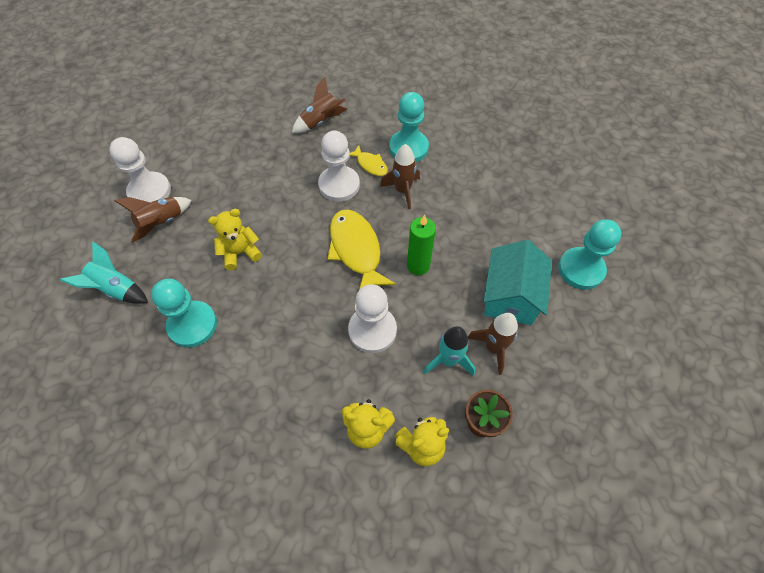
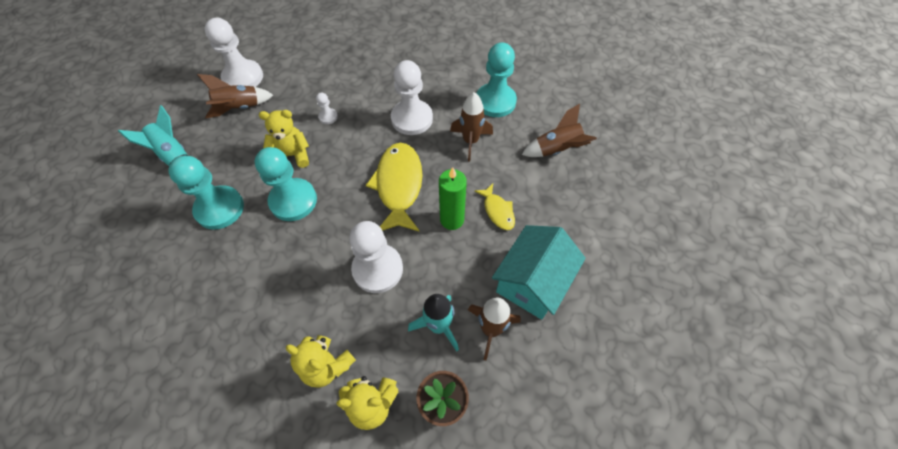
camera: 20 degrees right, 0 degrees up
brown rocket [292,77,347,133] -> brown rocket moved to [522,104,597,157]
yellow fish [350,145,388,176] -> yellow fish moved to [475,184,515,230]
turquoise pawn [558,220,622,290] -> turquoise pawn moved to [255,147,317,221]
none -> white pawn [316,92,338,124]

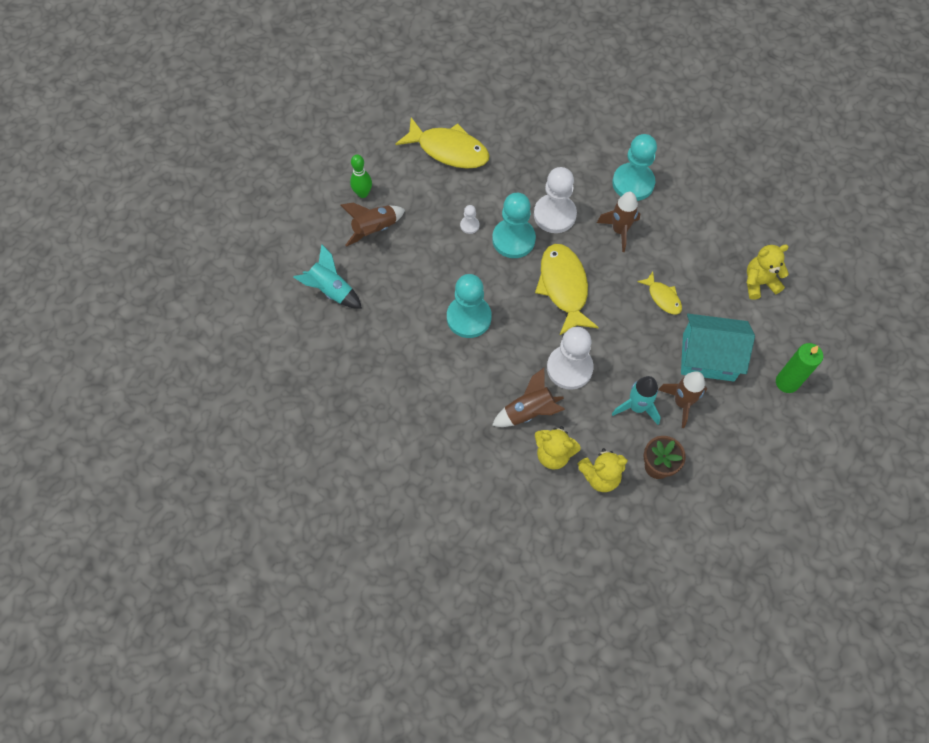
camera: 10 degrees left, 5 degrees up
turquoise pawn [168,156,244,230] -> turquoise pawn moved to [492,193,536,258]
white pawn [204,18,263,87] -> green bowling pin [350,155,372,198]
yellow teddy bear [259,110,309,168] -> yellow teddy bear moved to [747,245,789,300]
green candle [439,167,467,230] -> green candle moved to [776,343,823,393]
turquoise house [492,225,586,320] -> turquoise house turned 75 degrees clockwise [681,314,755,381]
brown rocket [522,104,597,157] -> brown rocket moved to [492,368,565,427]
none -> yellow fish [396,117,489,169]

